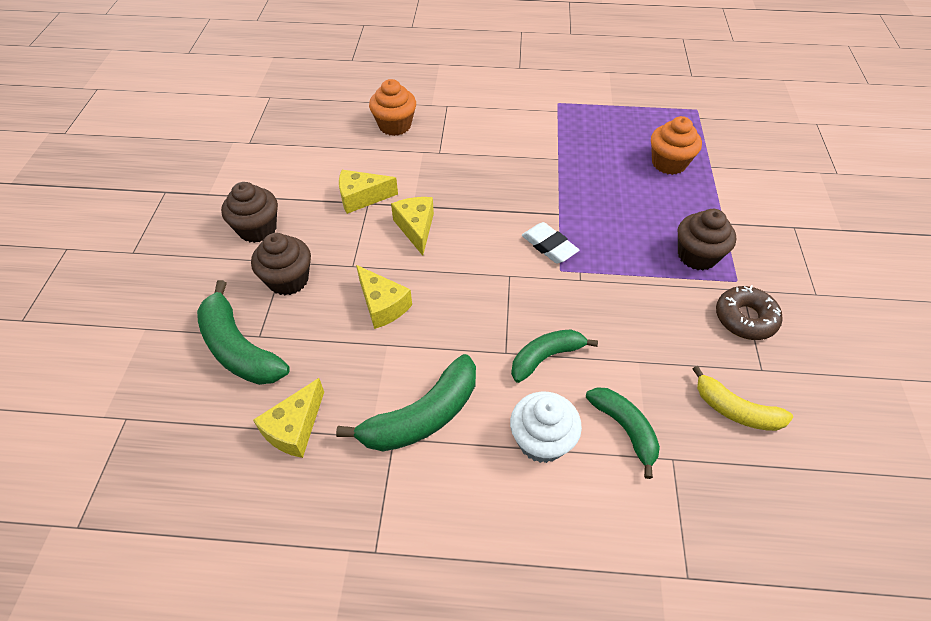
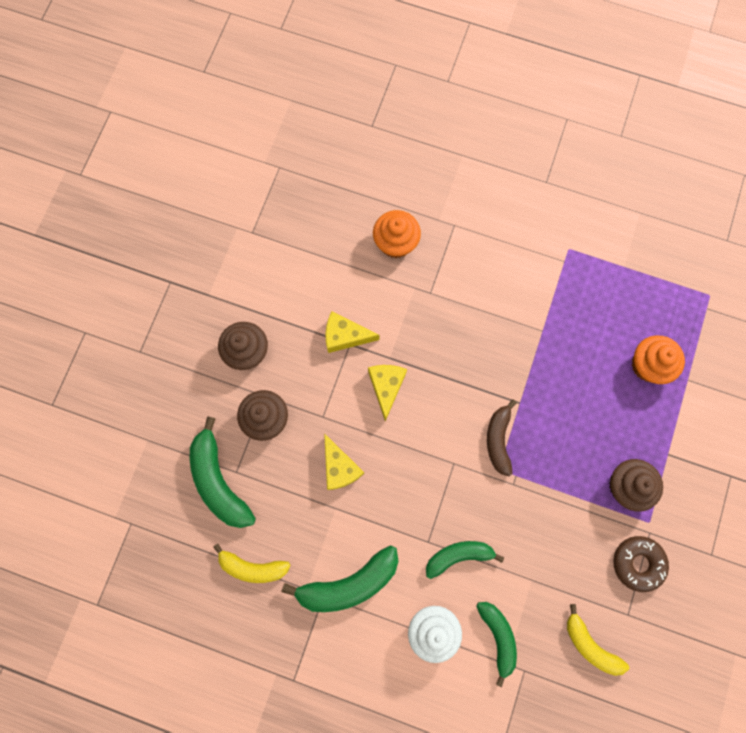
camera: 15 degrees right, 25 degrees up
yellow cheese [253,378,324,458] -> yellow banana [213,543,291,583]
white eraser [522,222,579,263] -> brown banana [487,399,517,476]

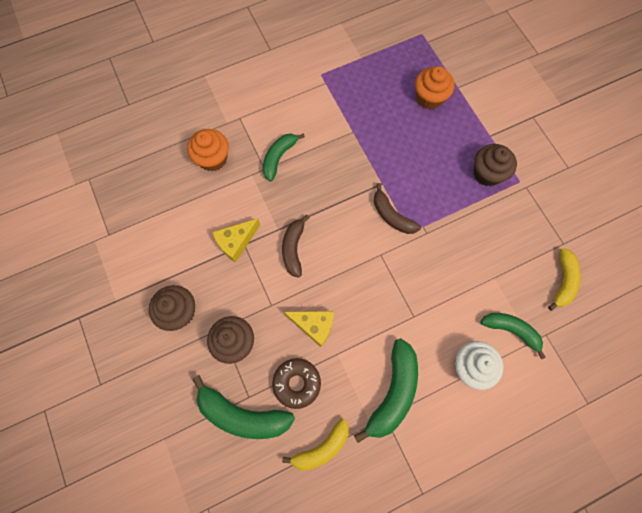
camera: 45 degrees left, 5 degrees down
yellow cheese [368,365,407,421] -> brown banana [282,215,310,278]
green banana [426,541,504,579] -> green banana moved to [263,133,305,182]
yellow banana [567,604,629,676] -> yellow banana turned 75 degrees counterclockwise [548,248,581,311]
brown donut [614,536,669,592] -> brown donut moved to [272,358,321,409]

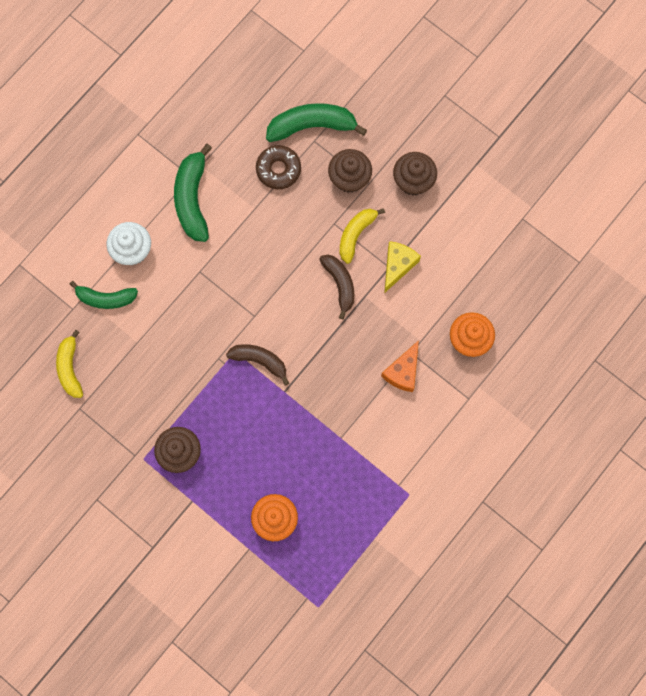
camera: 155 degrees right, 5 degrees up
green banana [263,133,305,182] -> orange cheese [381,340,419,392]
yellow banana [282,419,349,471] -> yellow banana moved to [339,208,385,264]
yellow cheese [284,311,334,347] -> none

